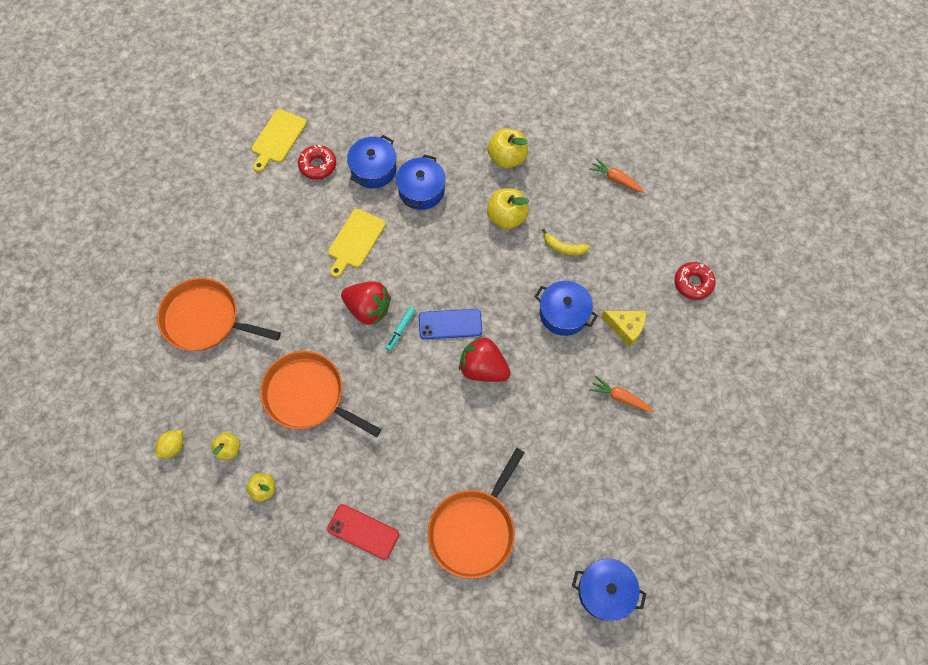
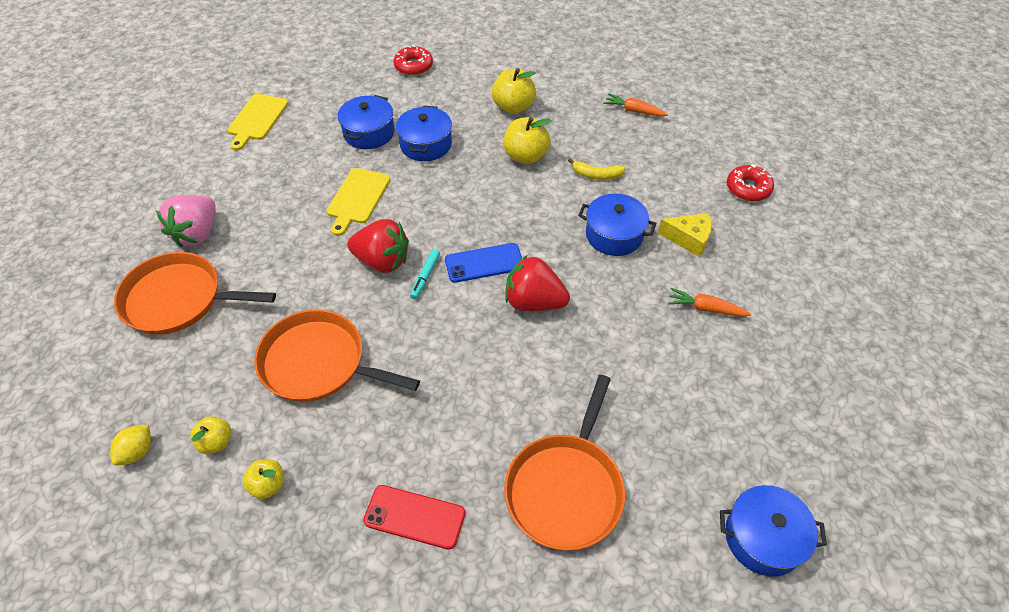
camera: 10 degrees left, 15 degrees down
red donut [298,145,336,180] -> red donut moved to [393,45,433,76]
none -> pink strawberry [156,195,216,247]

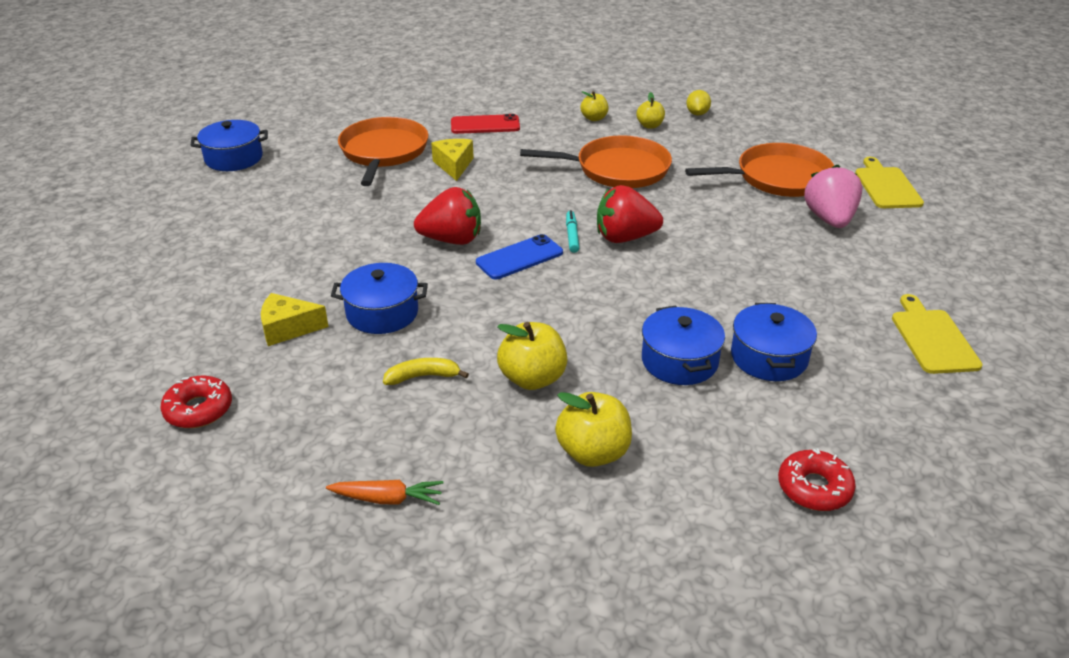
camera: 160 degrees right, 15 degrees down
yellow cutting board [326,168,390,236] -> yellow cutting board moved to [855,157,924,208]
orange carrot [668,288,751,317] -> none
none -> yellow cheese [431,139,474,181]

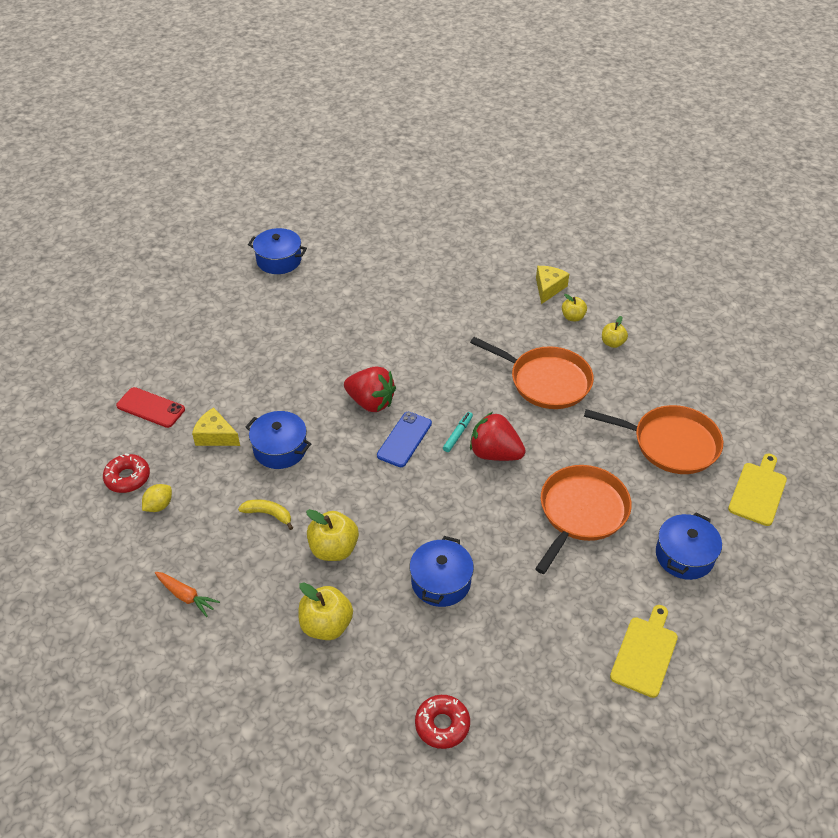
camera: 30 degrees right, 10 degrees up
orange pan [338,117,428,186] -> orange pan moved to [535,465,632,574]
yellow cheese [431,139,474,181] -> yellow cheese moved to [536,266,569,304]
red phone [451,114,520,134] -> red phone moved to [116,387,185,428]
blue phone [476,234,563,279] -> blue phone turned 60 degrees counterclockwise [377,412,432,467]
yellow lemon [686,90,711,116] -> yellow lemon moved to [142,484,172,512]
blue pot [731,303,817,381] -> blue pot moved to [656,512,722,580]
pink strawberry [804,164,863,228] -> none

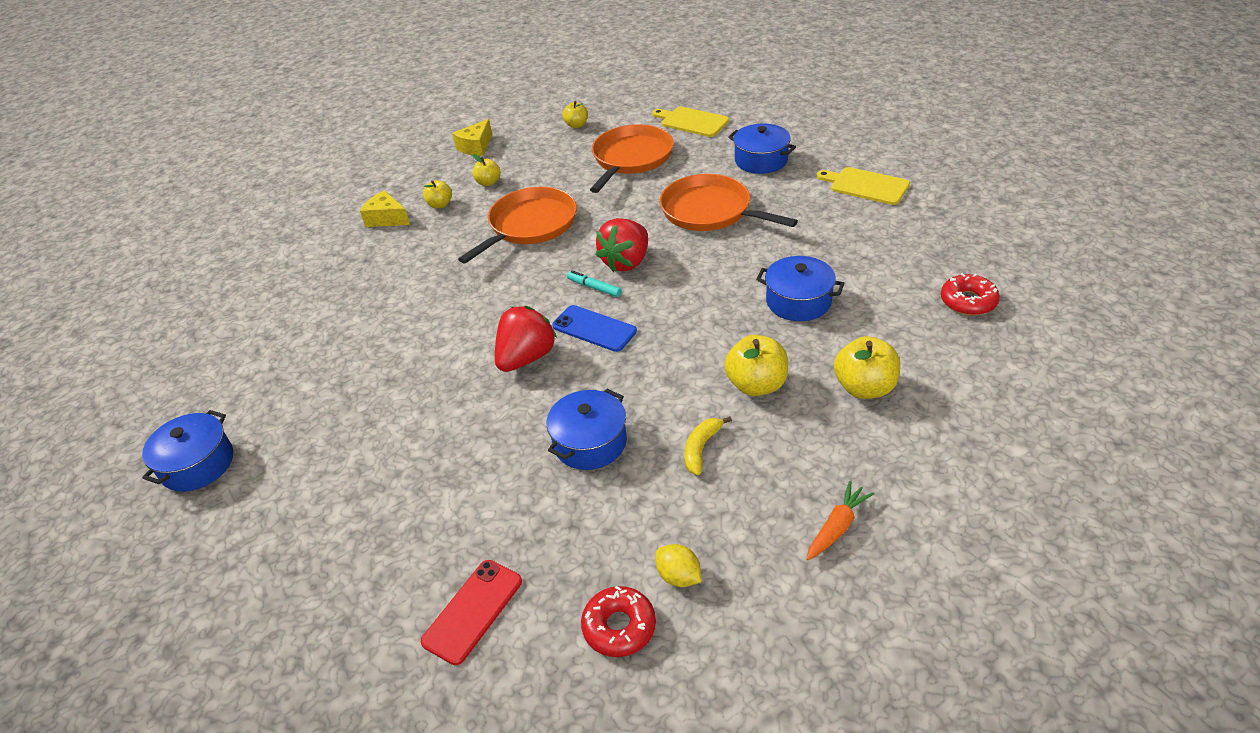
camera: 80 degrees left, 5 degrees down
yellow cheese [192,407,240,446] -> yellow cheese moved to [452,119,492,156]
none -> yellow apple [562,101,588,128]

